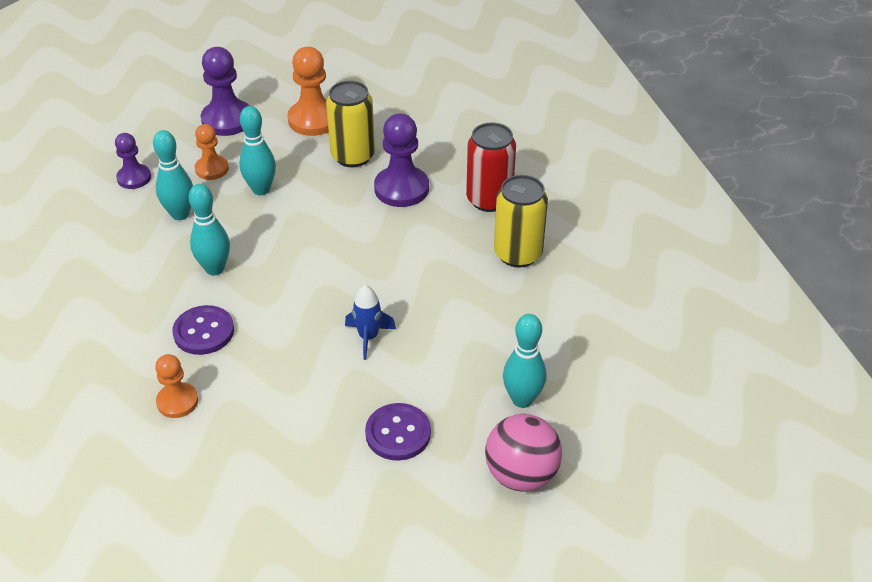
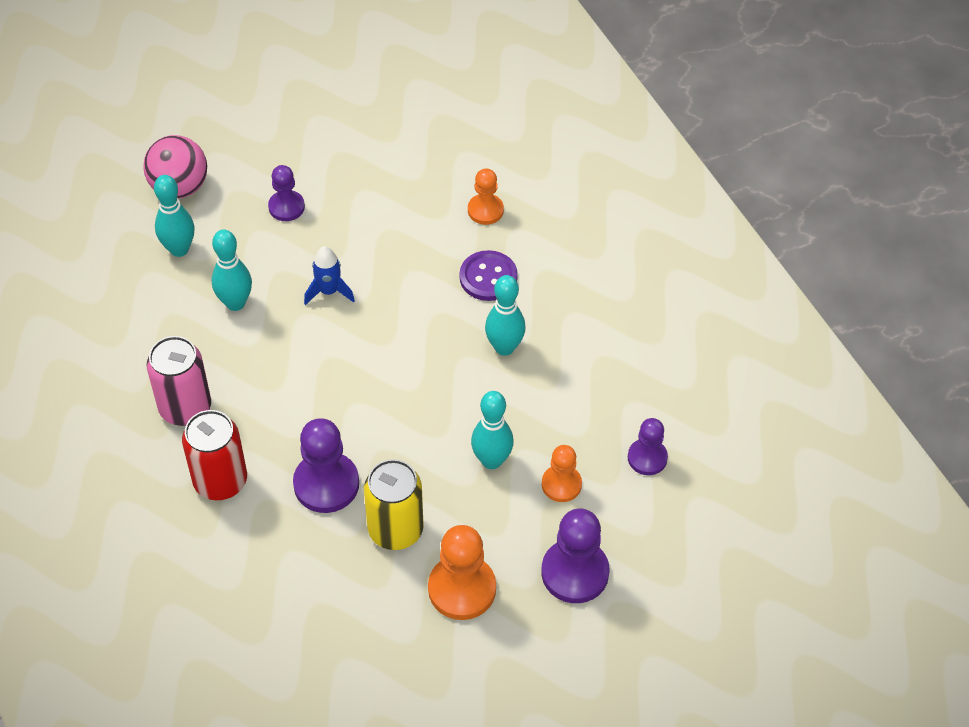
camera: 170 degrees right, 10 degrees up
turquoise bowling pin [153,130,193,220] -> turquoise bowling pin moved to [212,229,252,311]
purple button [365,403,431,461] -> purple pawn [268,165,305,221]
yellow can [494,175,548,268] -> pink can [147,336,211,426]

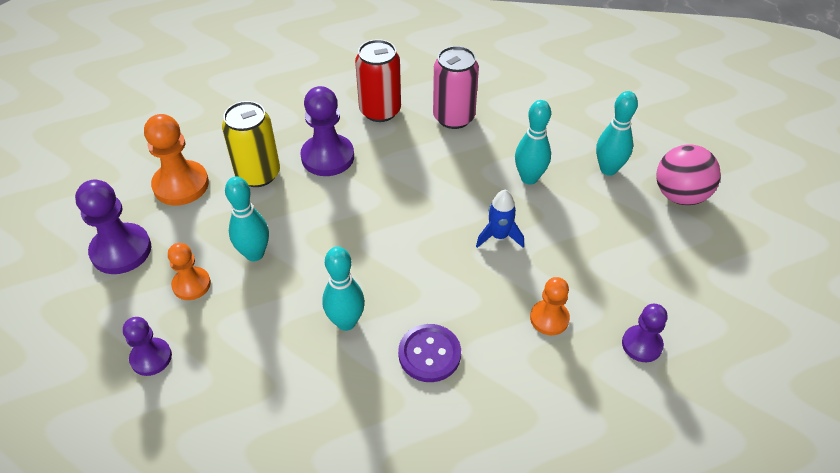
camera: 125 degrees right, 5 degrees down
purple pawn [268,165,305,221] -> purple pawn moved to [622,304,667,362]
orange pawn [468,168,504,225] -> orange pawn moved to [530,277,570,335]

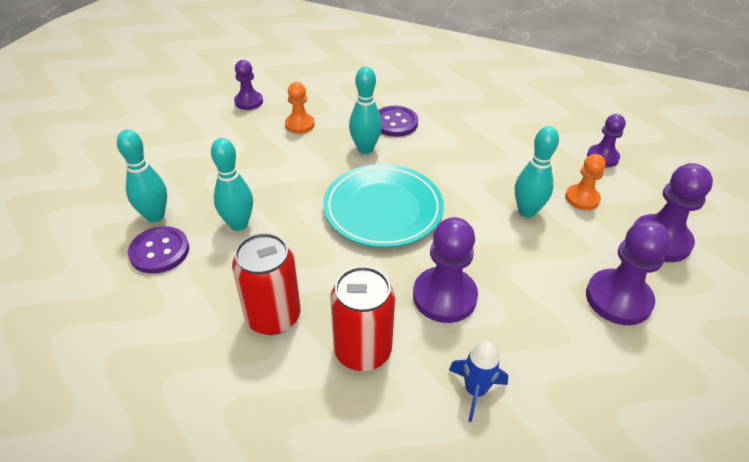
camera: 165 degrees left, 5 degrees down
orange pawn [144,114,209,205] -> purple pawn [586,220,671,325]
yellow can [222,101,280,187] -> none
turquoise bowling pin [322,247,365,331] -> turquoise bowling pin moved to [349,66,382,154]
pink can [433,46,479,129] -> red can [232,233,300,335]
blue rocket [476,190,524,248] -> blue rocket moved to [449,341,508,422]
pink ball [656,144,721,205] -> none
none -> purple button [128,226,189,274]
none -> turquoise plate [323,164,444,248]

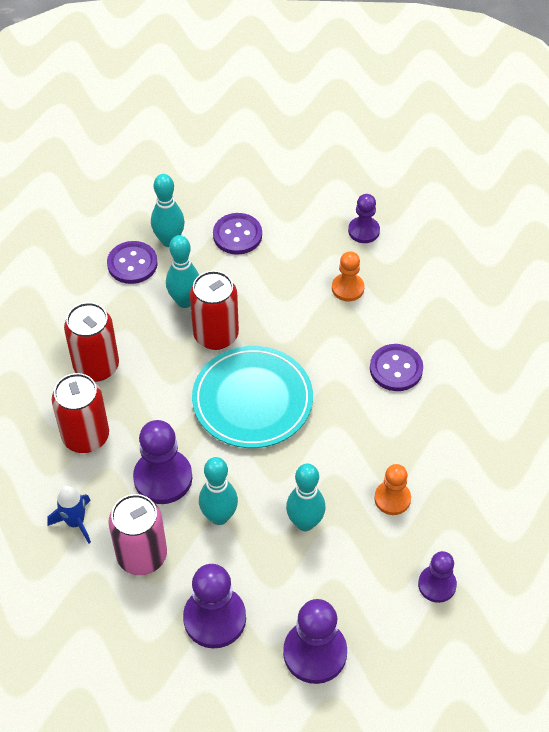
camera: 70 degrees right, 10 degrees up
turquoise bowling pin [349,66,382,154] -> turquoise bowling pin moved to [199,457,238,525]
orange pawn [565,154,606,210] -> orange pawn moved to [374,464,411,515]
none -> pink can [108,494,167,575]
none -> red can [190,271,239,350]
none -> purple button [213,213,262,255]

